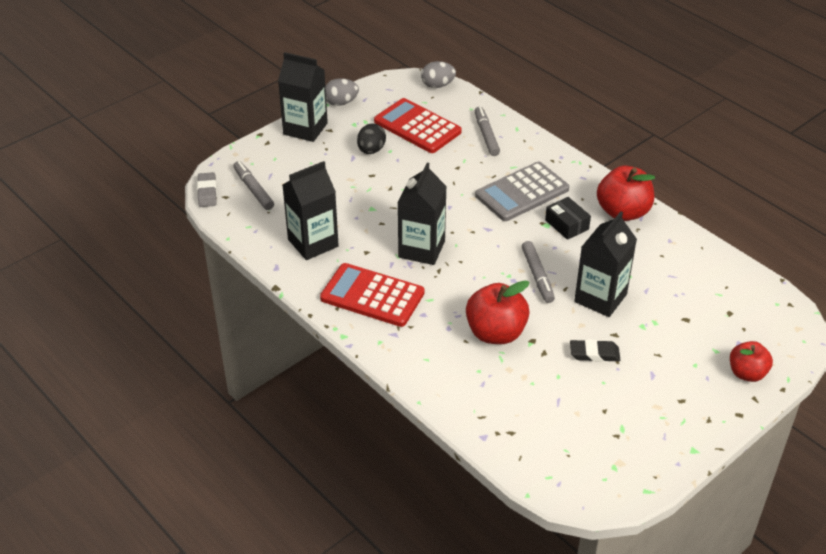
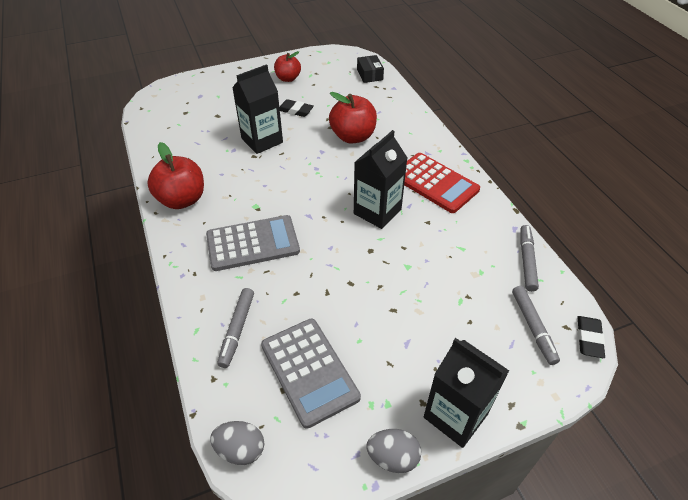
camera: 160 degrees left, 5 degrees up
grey eraser [197,172,217,207] -> black eraser [577,316,605,358]
black carton [283,161,339,260] -> none
black egg [357,124,386,154] -> none
red calculator [374,98,462,153] -> grey calculator [261,319,361,429]
grey marker [522,241,555,303] -> grey marker moved to [520,225,539,292]
black box [545,197,591,240] -> black box moved to [357,55,384,83]
red apple [730,341,773,382] -> red apple moved to [274,51,301,82]

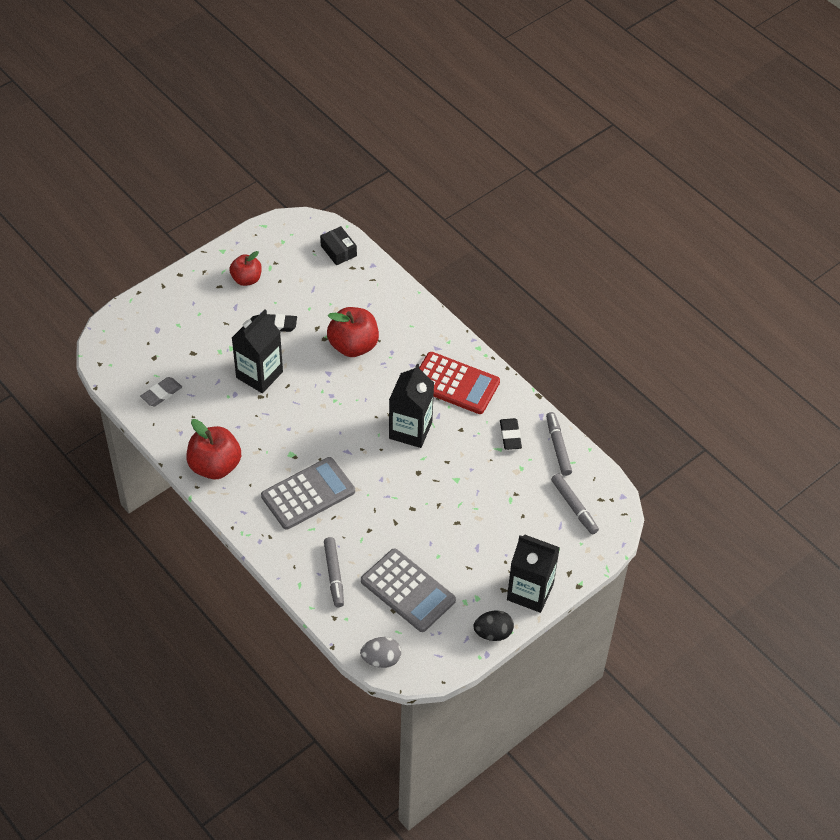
camera: 20 degrees left, 5 degrees up
grey egg [366,429,421,473] -> black egg [474,610,514,641]
black eraser [577,316,605,358] -> black eraser moved to [500,418,522,450]
none -> grey eraser [140,377,182,406]

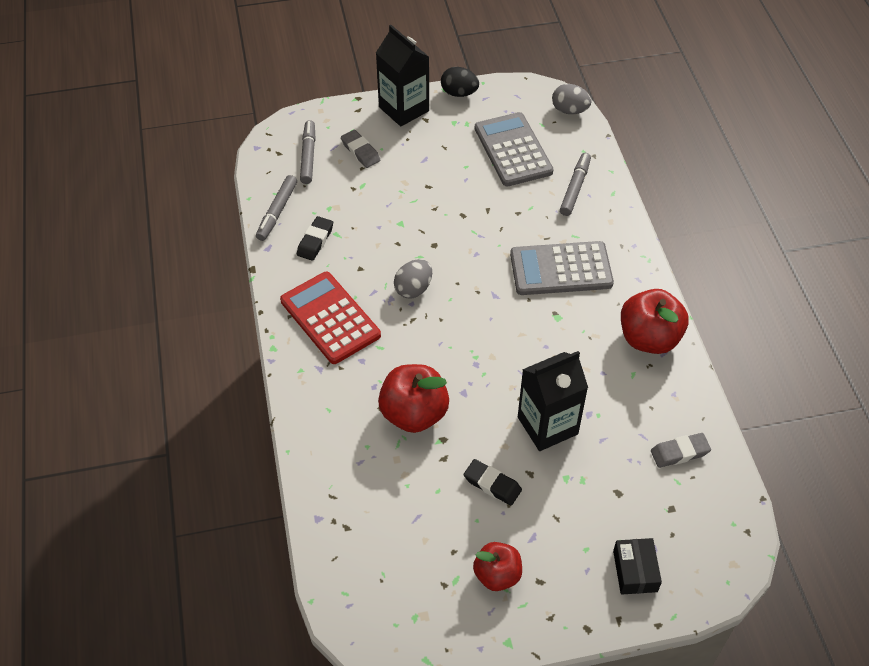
camera: 150 degrees left, 0 degrees up
black box [320,226,357,265] -> black box moved to [613,538,662,595]
black carton [389,364,434,448] -> grey egg [394,259,432,299]
none -> grey eraser [341,130,380,168]

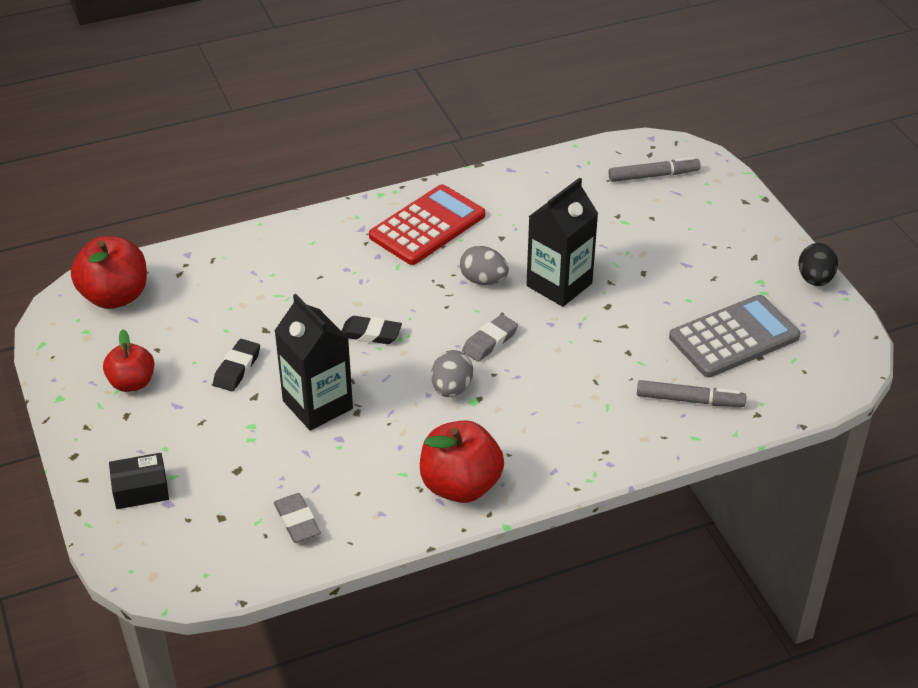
camera: 80 degrees right, 10 degrees down
grey marker [256,175,297,241] -> none
black eraser [297,216,333,261] -> black eraser moved to [342,316,402,344]
grey eraser [341,130,380,168] -> grey eraser moved to [462,314,518,362]
black carton [376,25,429,126] -> black carton moved to [526,178,598,307]
red apple [378,364,449,433] -> red apple moved to [71,236,147,309]
grey calculator [510,241,614,295] -> none
grey egg [552,84,591,114] -> grey egg moved to [431,350,473,397]

